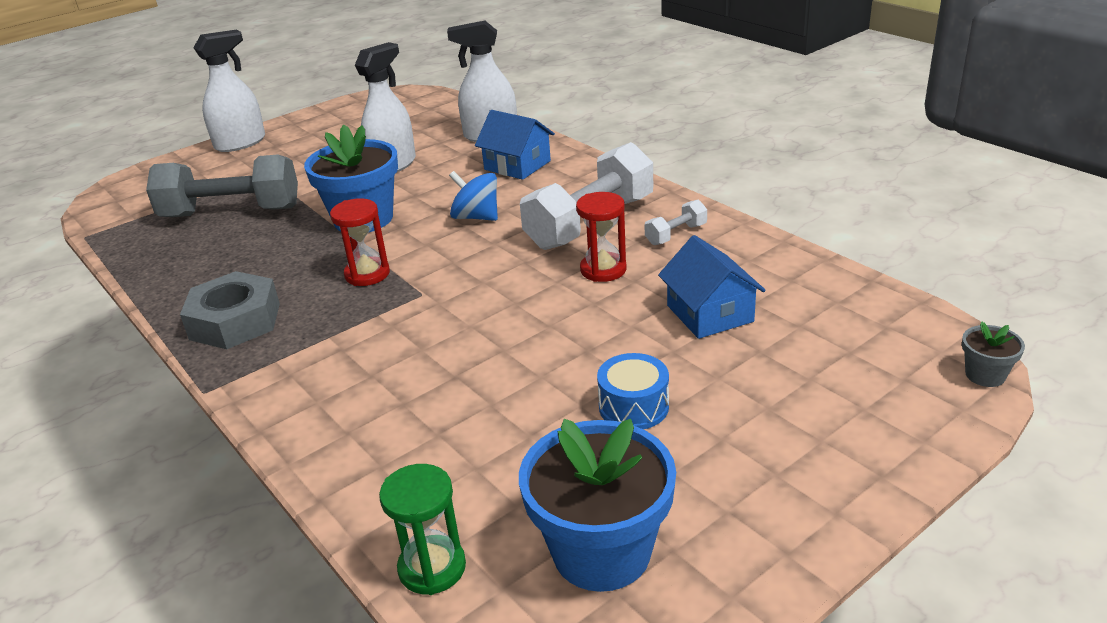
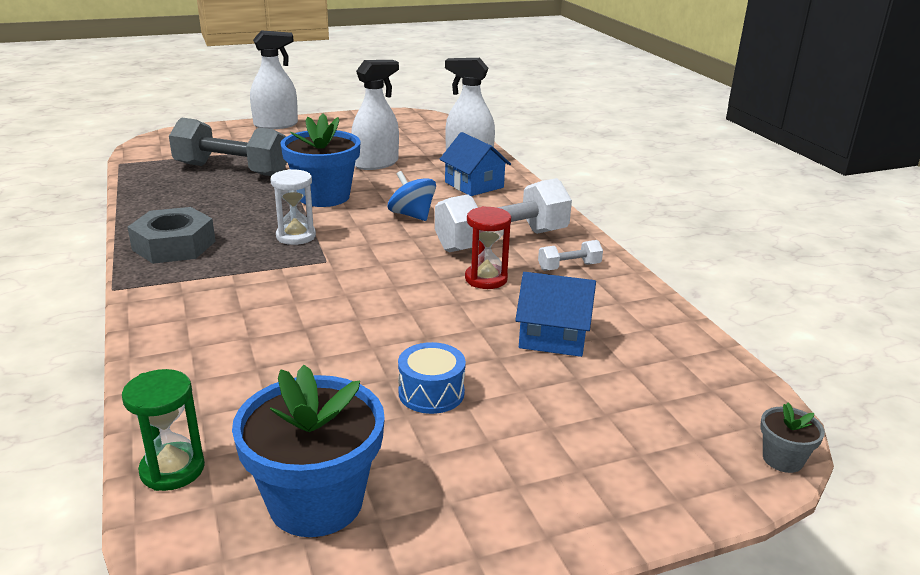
camera: 15 degrees right, 5 degrees down
red hourglass [330,198,390,286] -> white hourglass [270,169,316,245]
blue house [658,235,766,339] -> blue house turned 75 degrees counterclockwise [515,272,596,357]

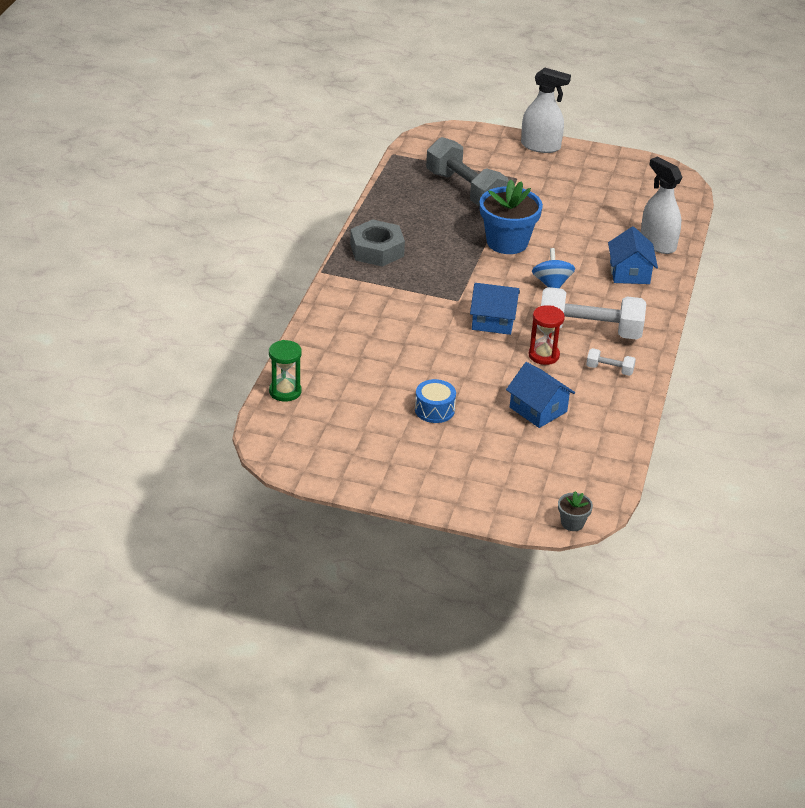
camera: 35 degrees right, 10 degrees up
blue flower pot [232,365,385,537] -> none
white hourglass [270,169,316,245] -> none
white spray bottle [351,60,399,170] -> none
none -> blue house [470,283,520,335]

